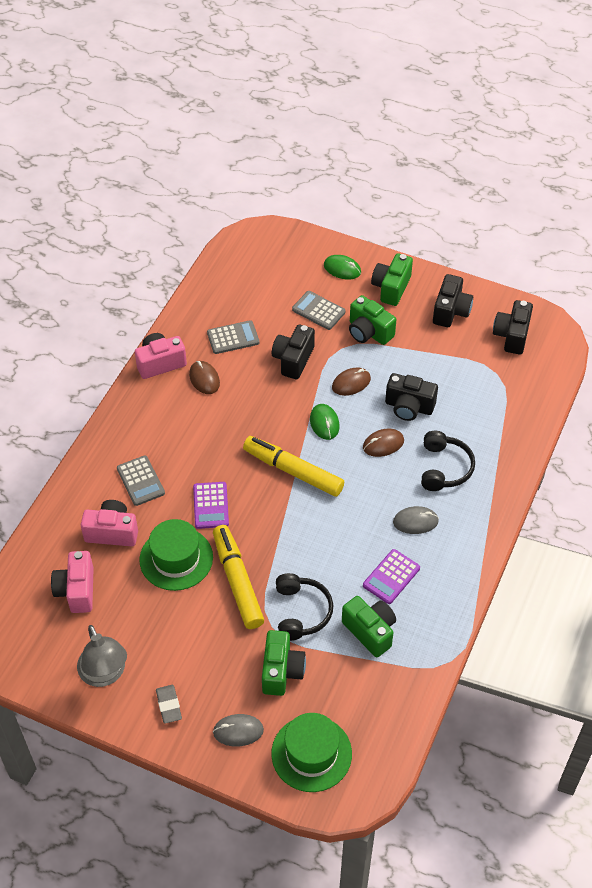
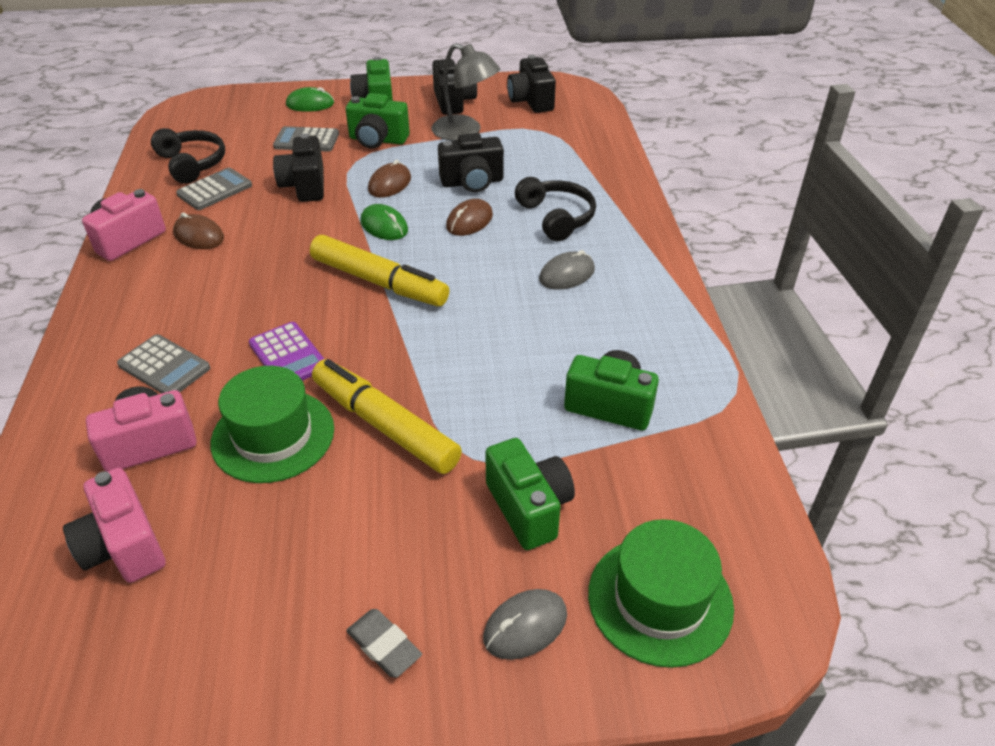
camera: 30 degrees left, 10 degrees down
grey lamp [77,625,127,687] -> grey lamp moved to [432,43,500,141]
yellow marker [243,436,344,497] -> yellow marker turned 150 degrees counterclockwise [310,235,449,306]
black headphones [276,573,333,641] -> black headphones moved to [151,128,225,184]
purple calculator [363,549,420,604] -> none

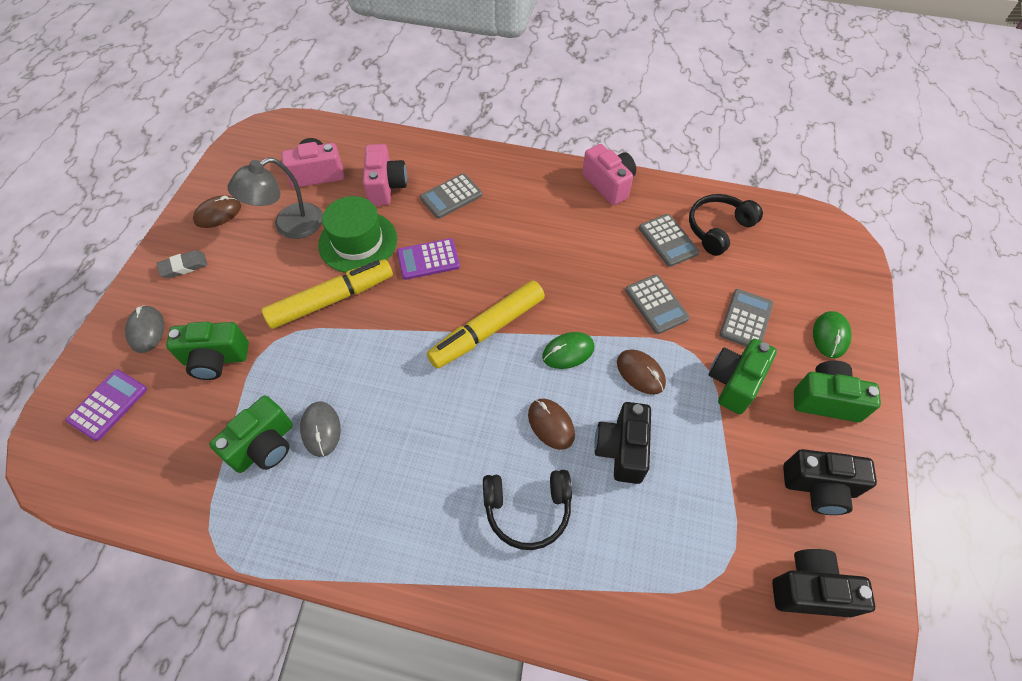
camera: 110 degrees right, 15 degrees up
black headphones [151,128,225,184] -> black headphones turned 150 degrees clockwise [689,194,763,256]
brown mouse [173,213,224,249] -> brown mouse moved to [193,196,241,228]
black camera [273,133,324,202] -> grey calculator [625,274,690,334]
grey lamp [432,43,500,141] -> grey lamp moved to [228,158,323,239]
grey mouse [539,250,595,290] -> grey mouse moved to [300,401,341,457]
green hat [588,519,734,668] -> purple calculator [66,369,147,441]

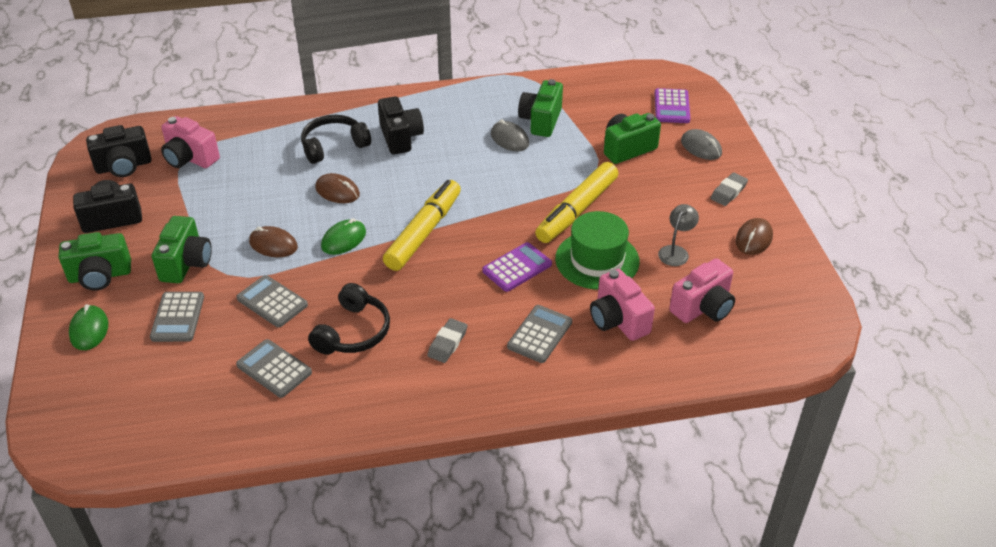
camera: 155 degrees right, 15 degrees down
grey lamp [228,158,323,239] -> grey lamp [658,204,699,266], size x0.59
pink camera [582,144,636,205] -> pink camera moved to [161,116,220,168]
black camera [594,402,651,484] -> black camera moved to [378,96,424,154]
black headphones [689,194,763,256] -> black headphones moved to [308,283,390,355]
none -> grey eraser [427,318,467,363]

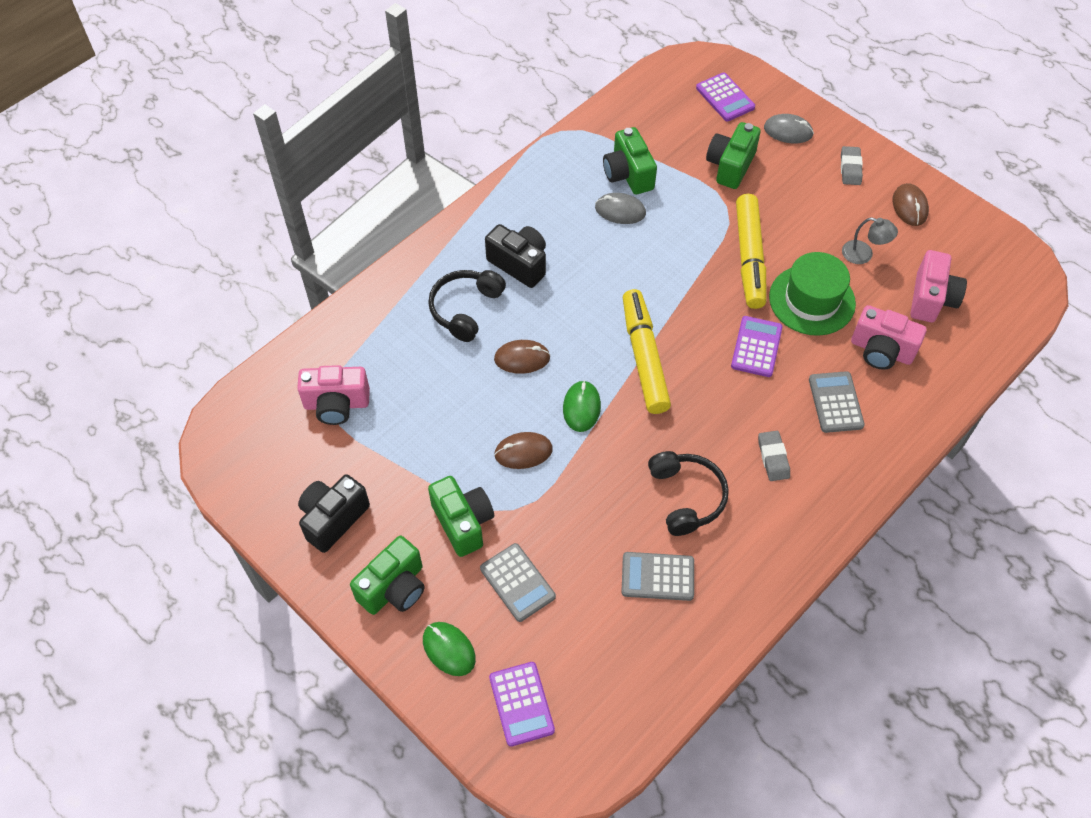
camera: 35 degrees left, 15 degrees up
black camera [86,125,152,177] -> none
grey calculator [236,275,308,327] -> none
grey lamp [658,204,699,266] -> grey lamp turned 120 degrees clockwise [842,218,898,264]
none -> purple calculator [489,662,555,747]

